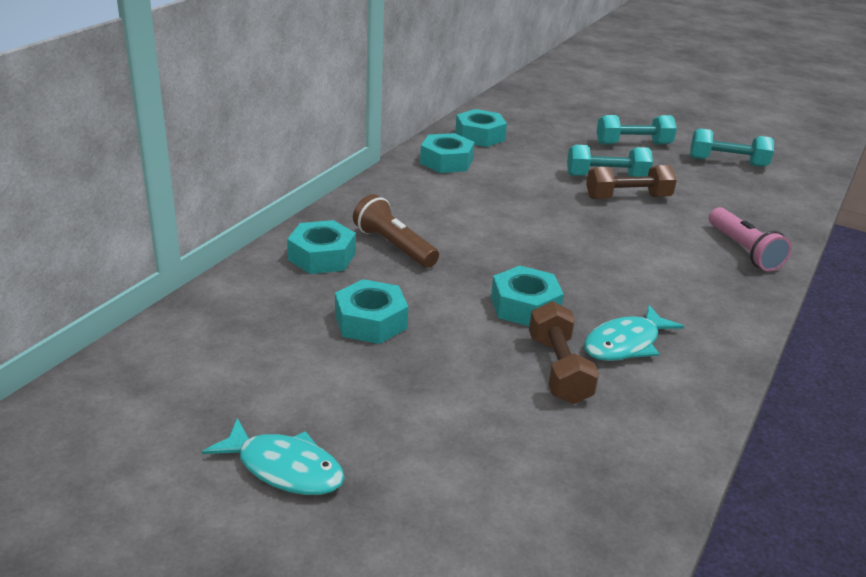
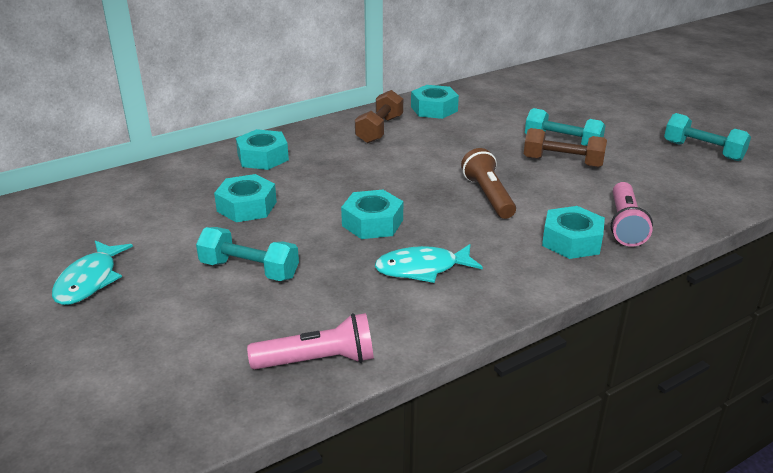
camera: 30 degrees right, 0 degrees up
turquoise fish [202,418,345,495] -> turquoise fish turned 45 degrees clockwise [52,240,133,305]
brown flashlight [353,194,439,268] -> brown flashlight moved to [461,148,516,219]
turquoise nut [455,109,507,147] -> turquoise nut moved to [542,206,605,259]
brown dumbbell [529,301,599,404] -> brown dumbbell moved to [355,90,403,143]
turquoise dumbbell [596,115,677,145] -> turquoise dumbbell moved to [196,227,299,281]
none -> pink flashlight [247,313,374,369]

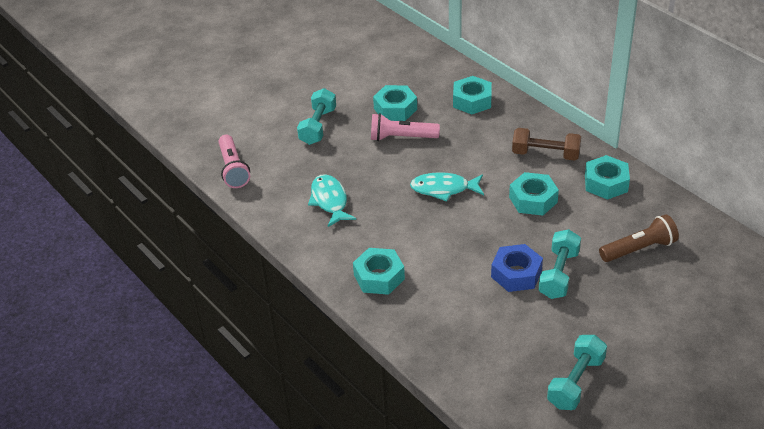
camera: 85 degrees right, 10 degrees up
turquoise fish [52,240,133,305] -> turquoise fish moved to [410,172,484,202]
turquoise nut [341,190,403,239] -> turquoise nut moved to [509,172,559,216]
brown flashlight [461,148,516,219] -> brown flashlight moved to [599,214,679,262]
brown dumbbell [524,128,607,168] -> blue nut [491,244,543,292]
pink flashlight [611,182,653,247] -> pink flashlight moved to [371,113,440,141]

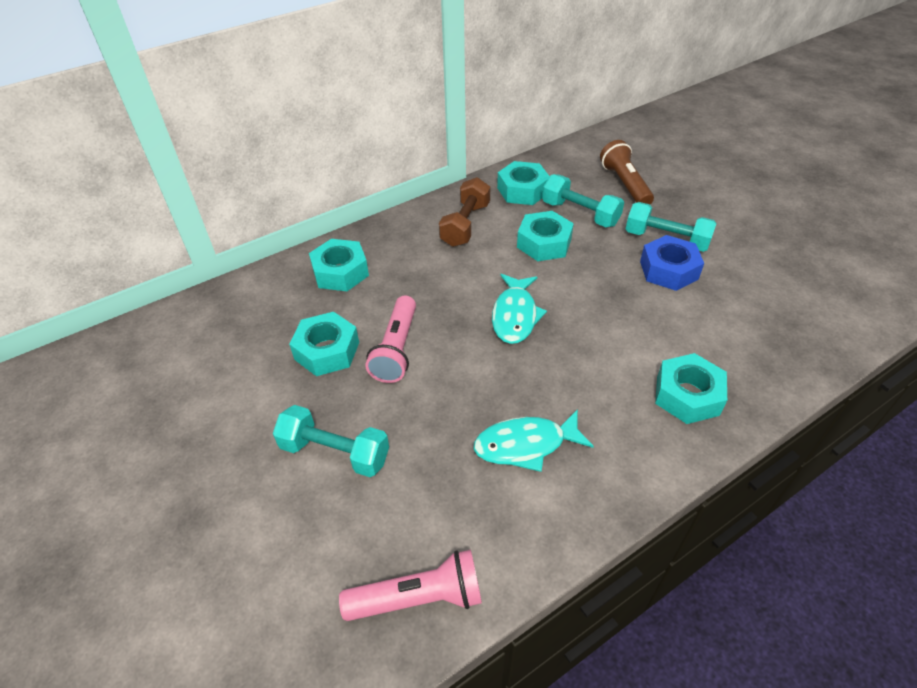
camera: 85 degrees left, 5 degrees up
turquoise dumbbell [547,335,607,410] -> turquoise dumbbell moved to [542,174,624,227]

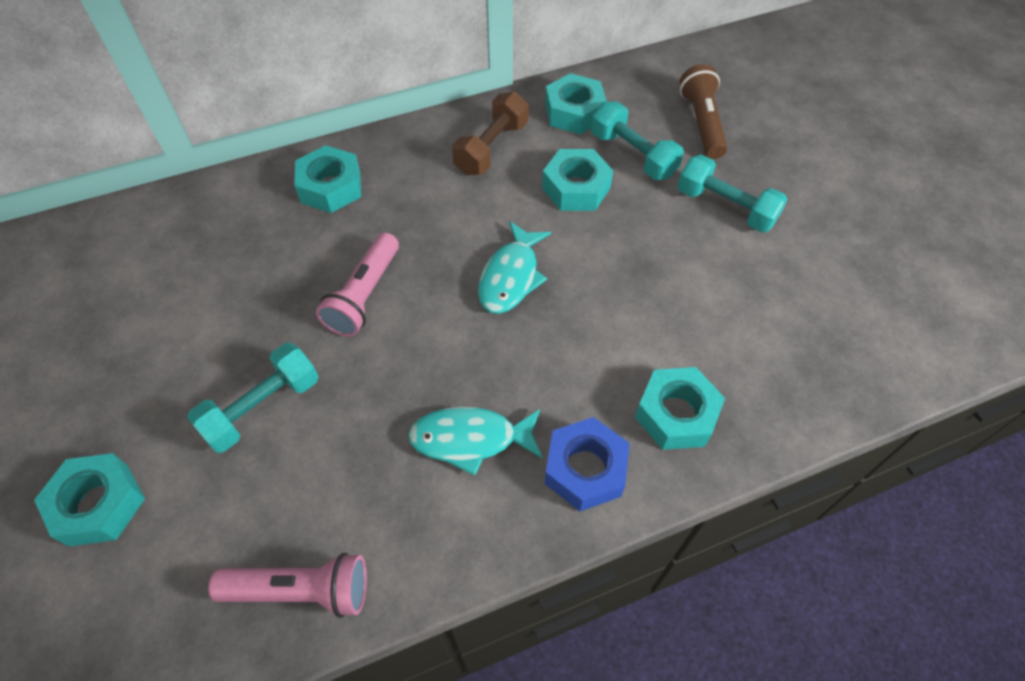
camera: 10 degrees right, 10 degrees up
turquoise dumbbell [273,405,389,477] -> turquoise dumbbell turned 75 degrees counterclockwise [187,343,319,453]
turquoise nut [289,312,359,376] -> turquoise nut moved to [34,453,145,547]
blue nut [640,235,704,291] -> blue nut moved to [545,417,630,511]

